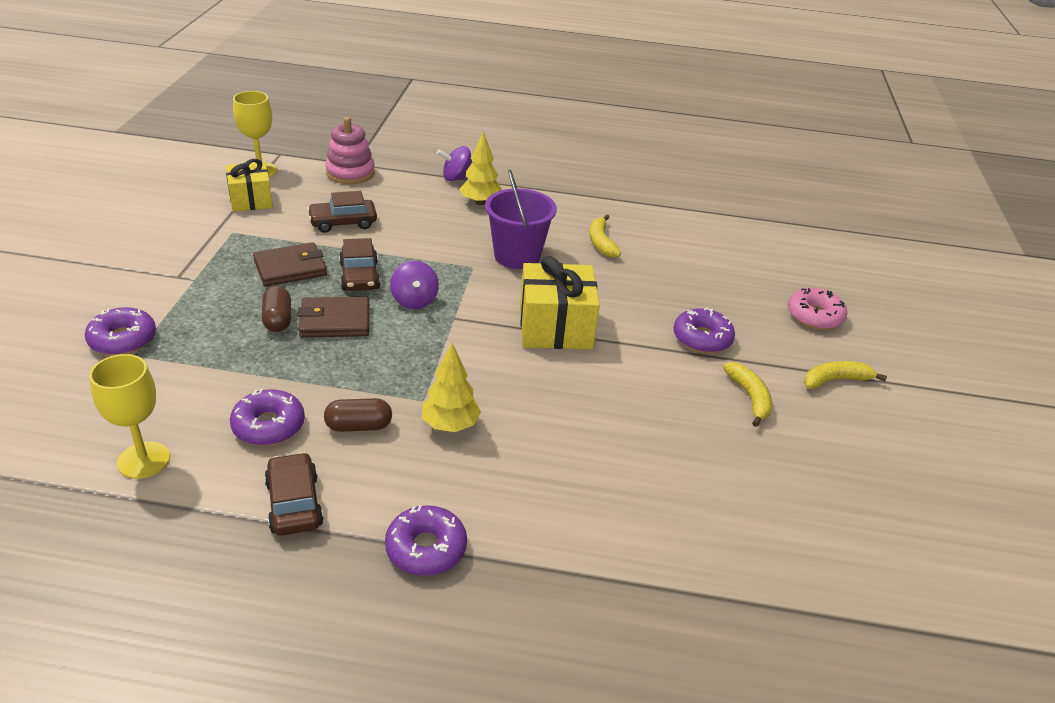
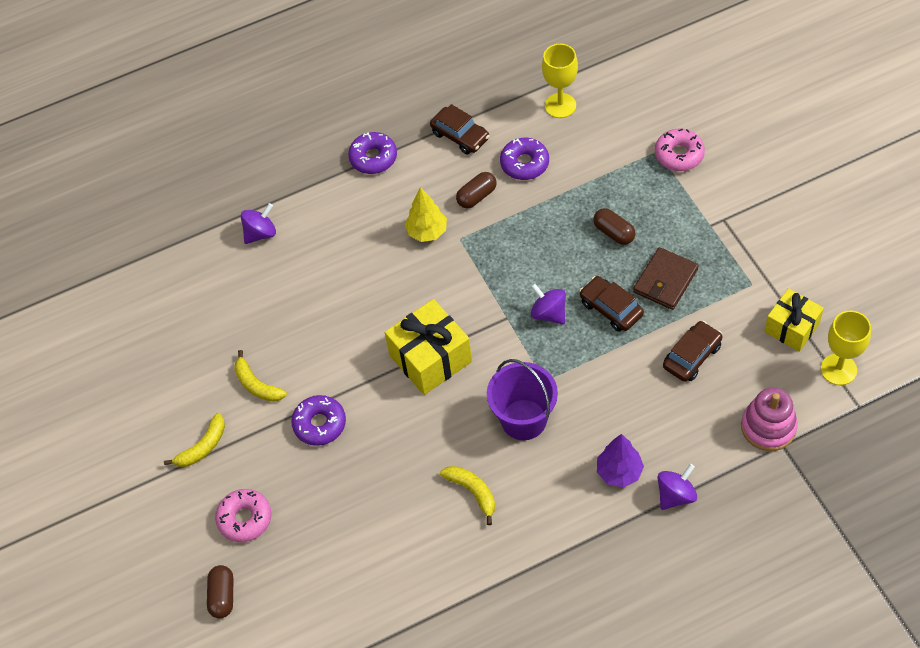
camera: 155 degrees right, 20 degrees up
purple donut [85,307,156,356] -> pink donut [655,129,705,171]
brown wallet [298,297,370,338] -> none
yellow tree [460,131,502,205] -> purple tree [597,434,644,487]
none -> brown capsule [207,565,233,619]
none -> purple spinning top [241,203,276,244]

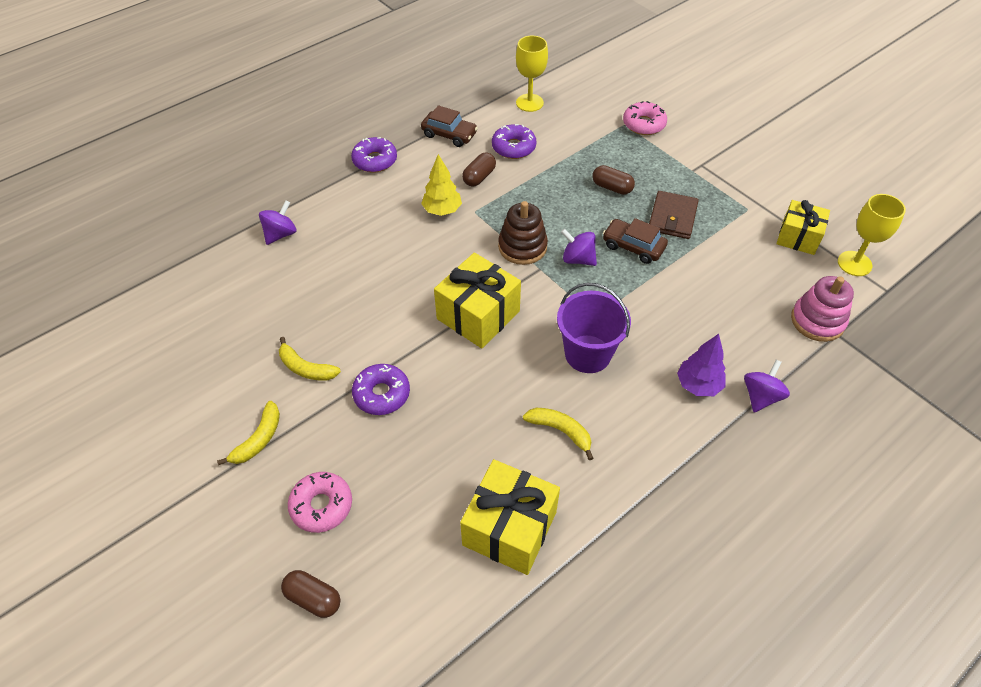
camera: 20 degrees left, 5 degrees down
brown capsule [207,565,233,619] -> brown capsule turned 45 degrees counterclockwise [281,570,341,618]
brown car [663,321,722,382] -> none
none -> yellow gift [460,459,560,575]
none -> brown stacking toy [498,201,548,265]

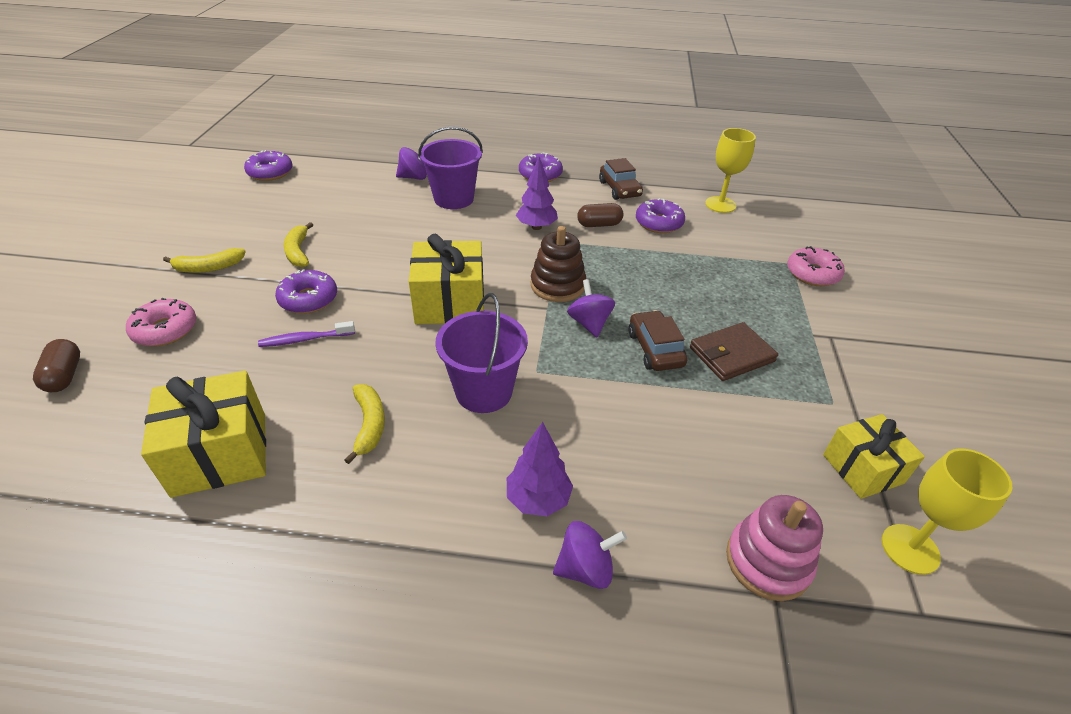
camera: 45 degrees right, 10 degrees down
yellow tree [421,154,462,216] -> purple tree [516,157,558,230]
brown capsule [592,165,635,195] -> none
none -> purple donut [244,150,293,181]
none -> purple toothbrush [258,321,355,347]
none -> purple bucket [418,127,483,209]

